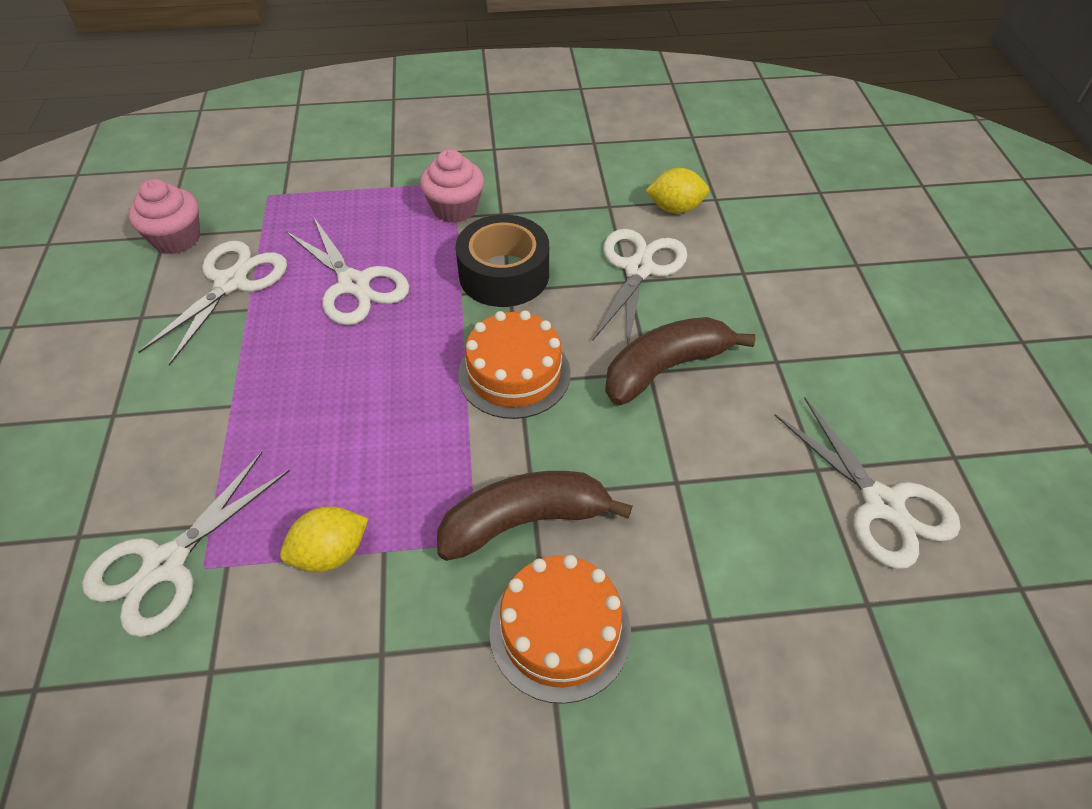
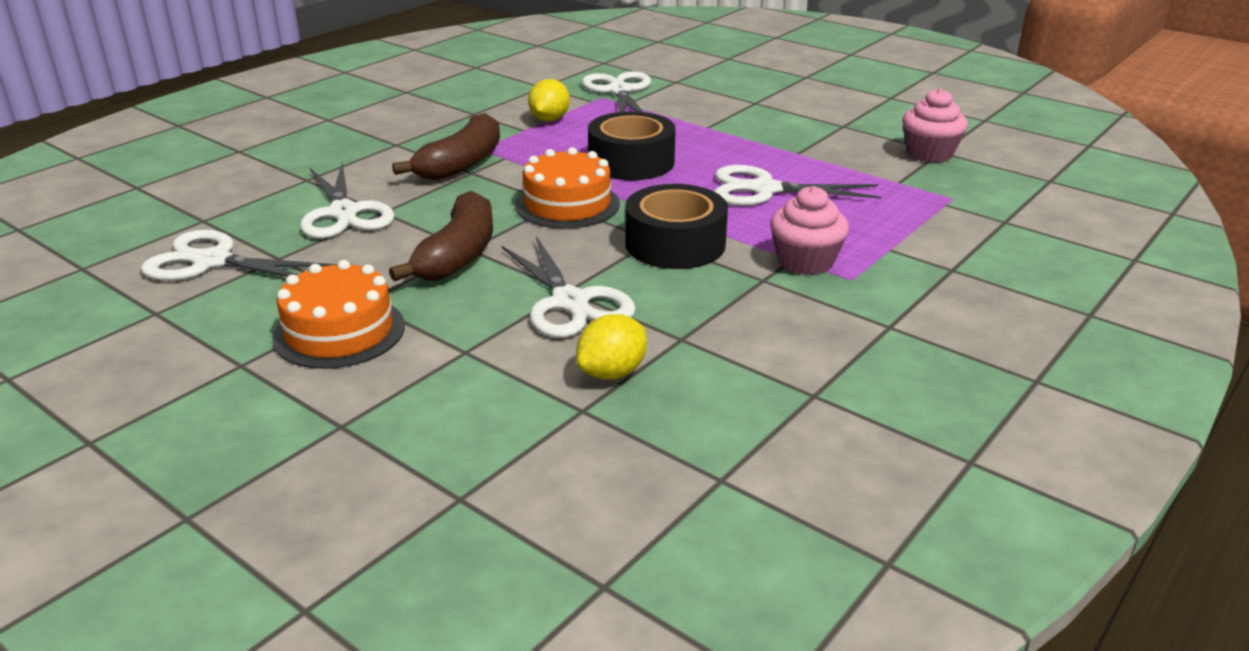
camera: 135 degrees right, 20 degrees down
white scissors [138,241,287,366] -> white scissors moved to [300,162,395,239]
orange cake [489,555,631,704] -> orange cake moved to [272,260,405,369]
none -> black tape [588,111,676,180]

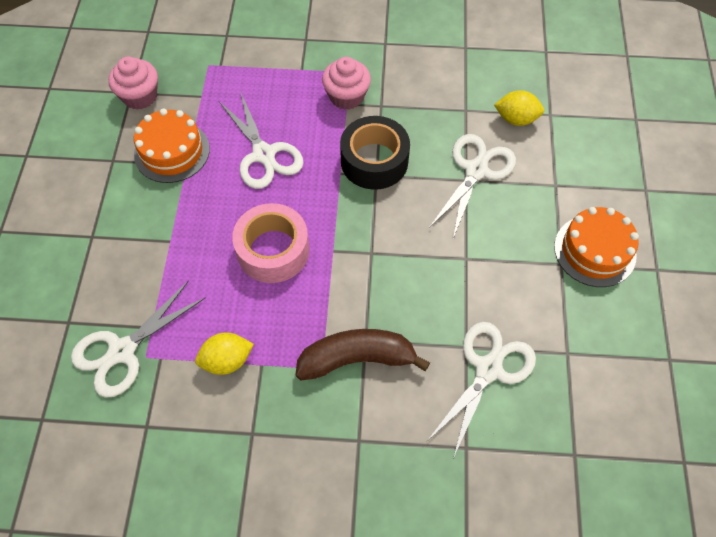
camera: 125 degrees left, 30 degrees up
white scissors [141,230,338,281] -> none
brown banana [389,191,493,281] -> none
orange cake [515,147,620,229] -> orange cake moved to [134,109,210,183]
black tape [588,111,676,180] -> pink tape [232,203,309,283]

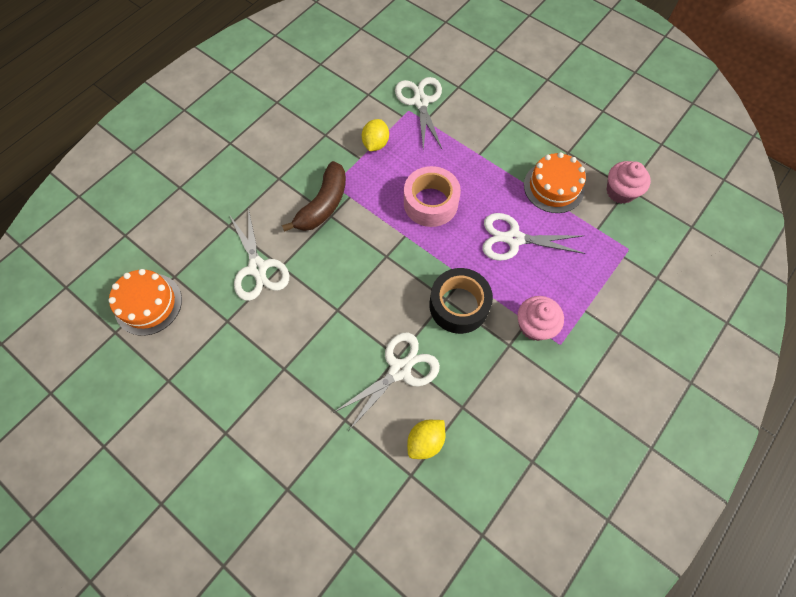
camera: 125 degrees right, 5 degrees up
white scissors [429,134,516,238] -> white scissors turned 105 degrees counterclockwise [333,333,440,430]
orange cake [554,207,639,287] -> orange cake moved to [108,269,182,336]

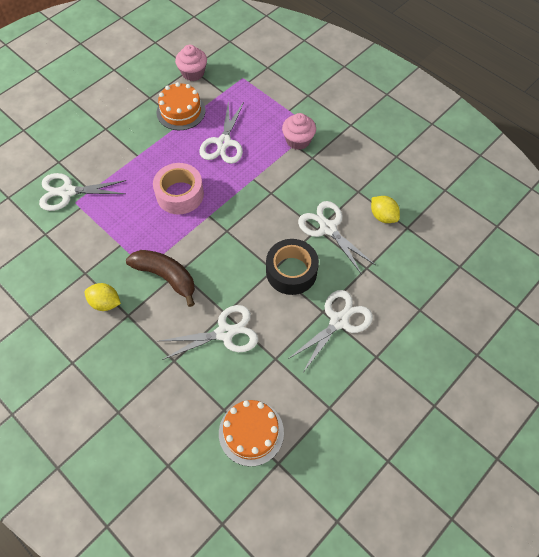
camera: 85 degrees left, 5 degrees down
yellow lemon [362,119,389,151] -> yellow lemon moved to [84,283,121,311]
black tape [429,268,493,334] -> black tape moved to [266,239,319,295]
none -> white scissors [287,290,373,372]

